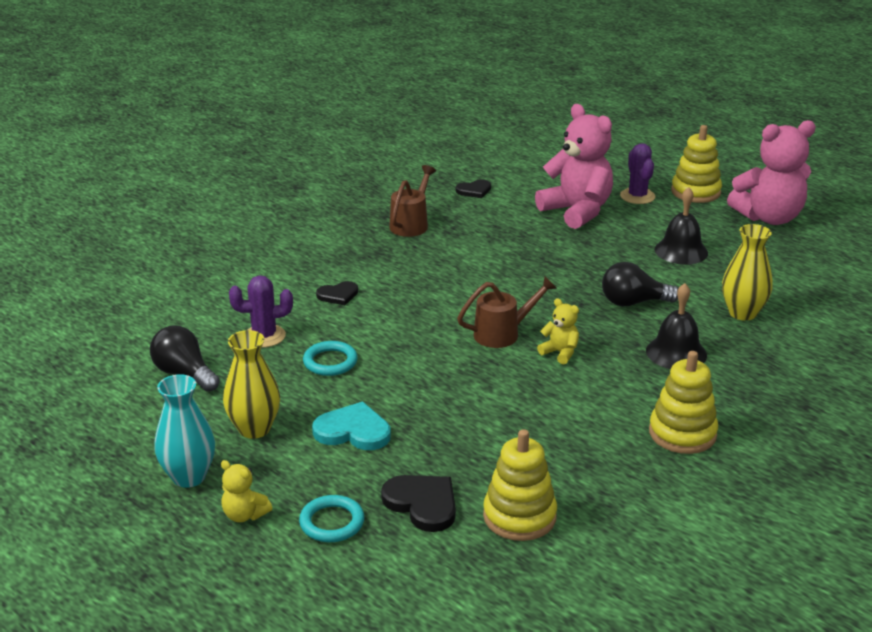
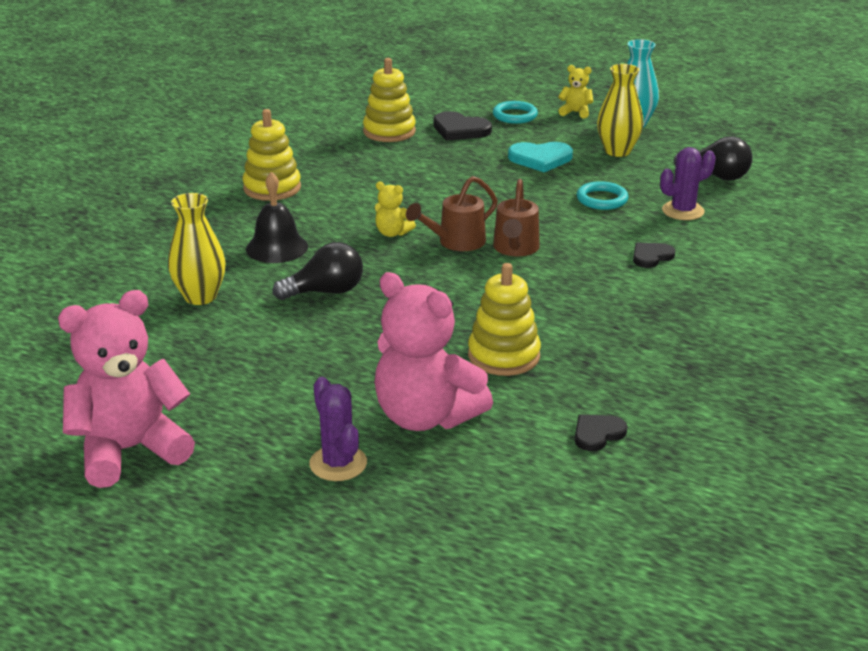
camera: 165 degrees right, 0 degrees up
brown watering can [389,165,436,237] -> brown watering can moved to [493,179,540,256]
black bell [655,187,708,264] -> none
yellow stacking toy [671,125,722,203] -> yellow stacking toy moved to [468,263,541,376]

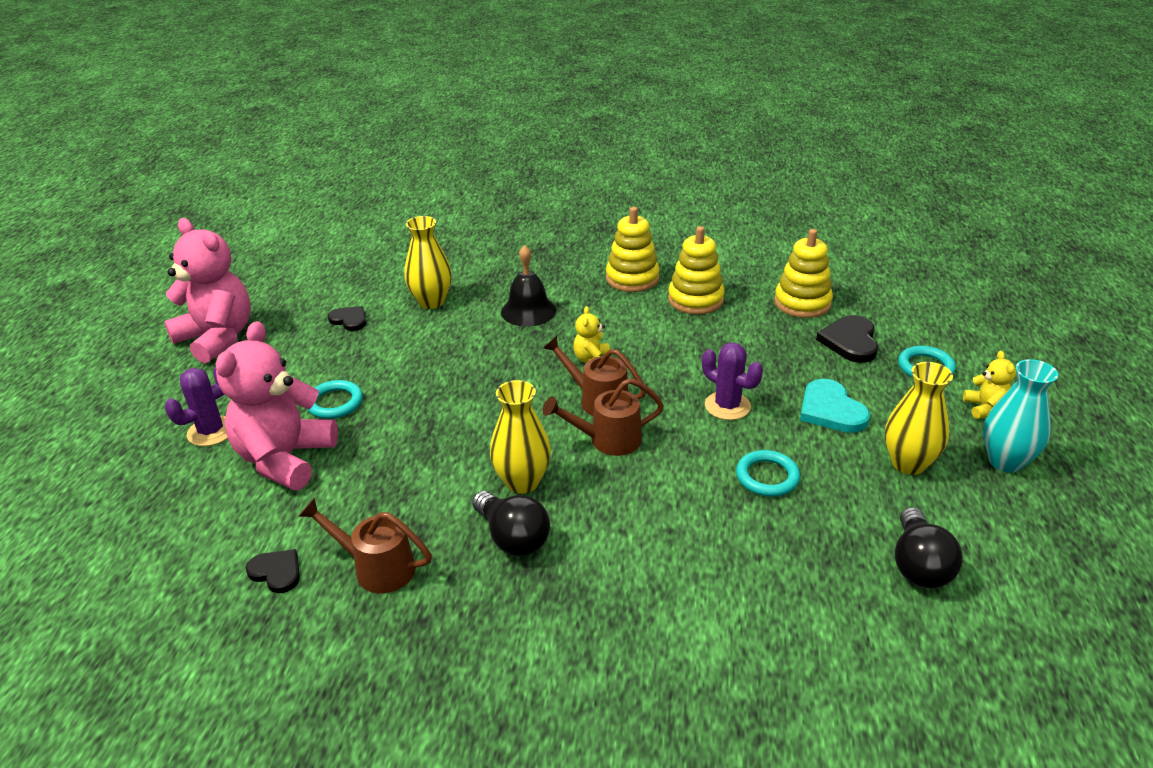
camera: 70 degrees right, 5 degrees up
black light bulb [272,242,363,300] -> black light bulb moved to [472,491,550,556]
yellow stacking toy [468,263,541,376] -> yellow stacking toy moved to [668,226,725,315]
black heart [633,243,675,268] -> black heart moved to [328,306,366,331]
purple cactus [660,147,716,220] -> purple cactus moved to [702,342,763,420]
none -> brown watering can [298,498,432,593]
none -> turquoise ring [307,380,363,419]
none -> yellow vase [490,380,551,494]

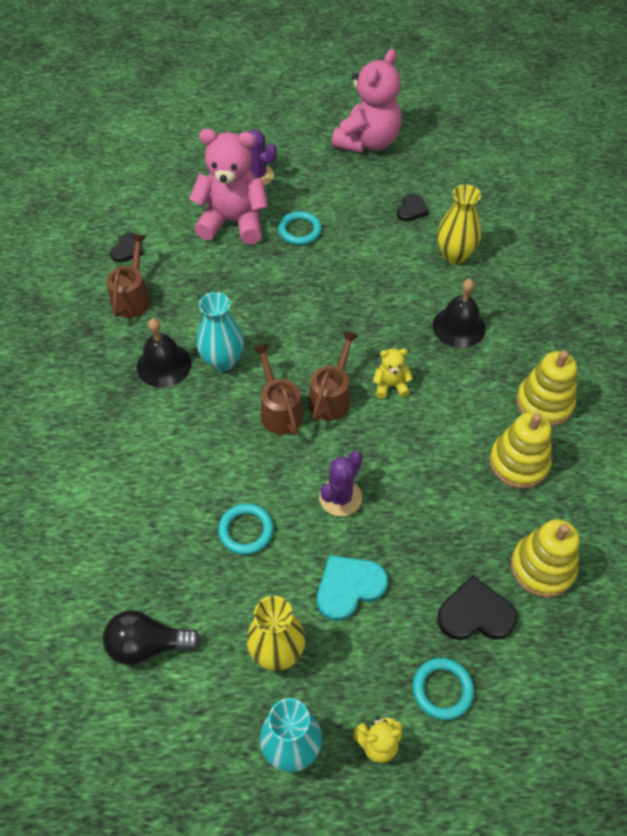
camera: 80 degrees right, 20 degrees up
black light bulb [472,491,550,556] -> black bell [137,318,191,388]
yellow vase [490,380,551,494] -> turquoise vase [196,292,244,372]

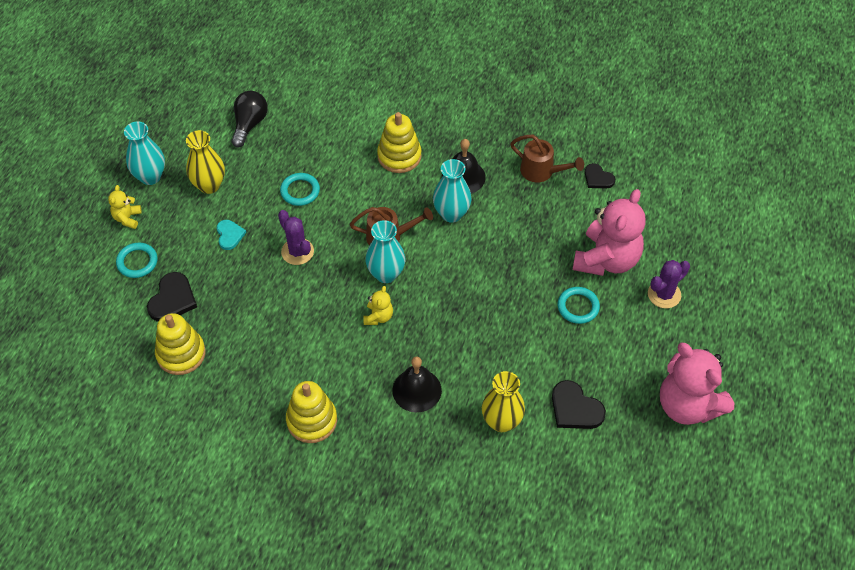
camera: 110 degrees right, 0 degrees up
brown watering can [308,331,359,421] -> turquoise vase [365,220,405,283]
turquoise heart [317,555,388,621] -> turquoise heart [217,220,246,250], size x0.64
black heart [397,193,429,221] -> black heart [552,380,606,429], size x1.56
yellow stacking toy [489,412,552,488] -> yellow stacking toy moved to [377,112,422,173]

